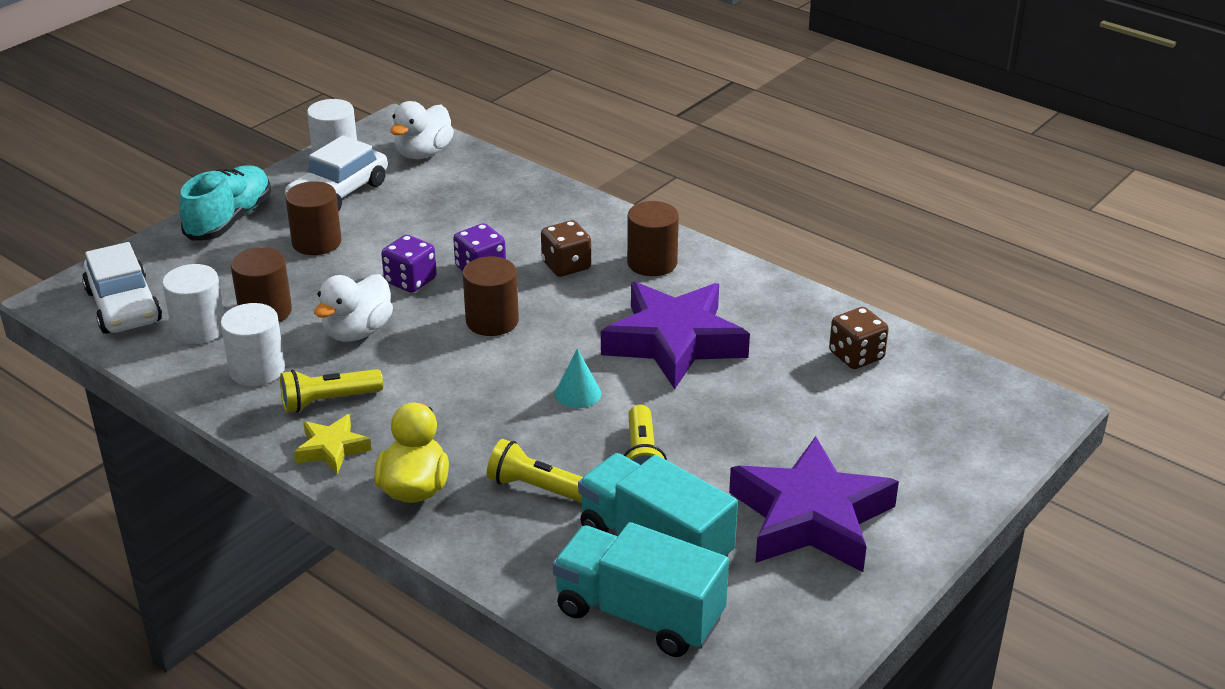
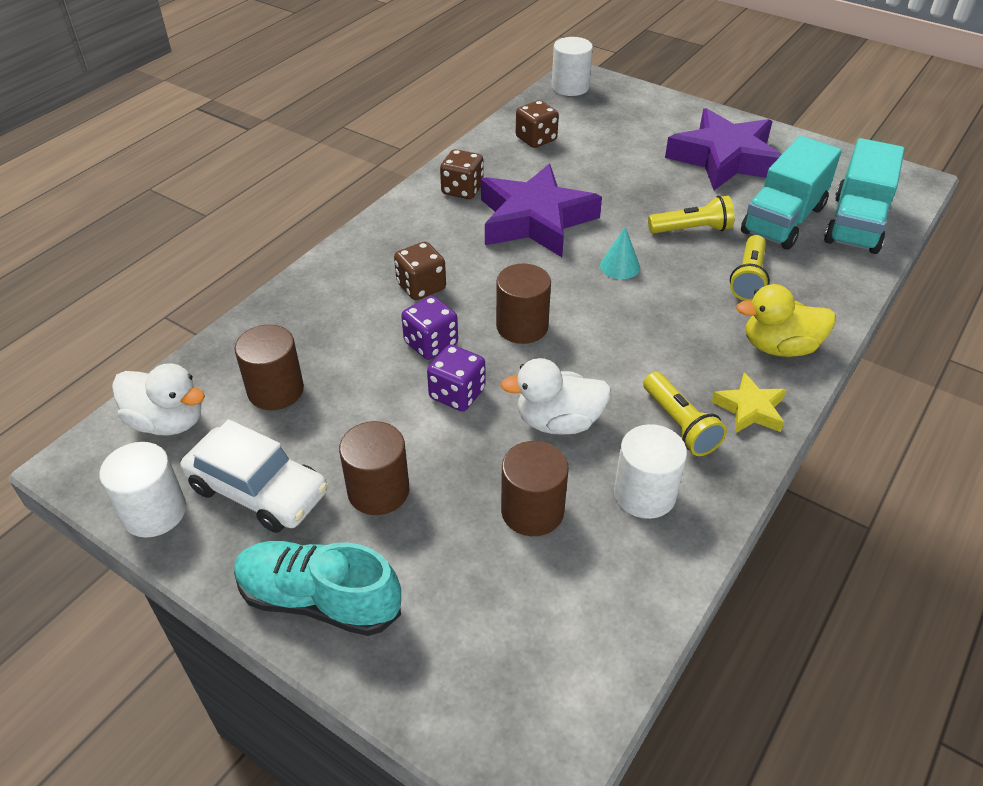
camera: 95 degrees left, 10 degrees up
white car [82,242,162,334] -> none
white cylinder [162,264,225,344] -> white cylinder moved to [552,37,593,96]
white duck [314,274,393,342] -> white duck turned 150 degrees clockwise [501,358,611,435]
brown cylinder [627,201,679,276] -> brown cylinder moved to [235,325,304,410]
none -> brown dice [440,149,484,199]

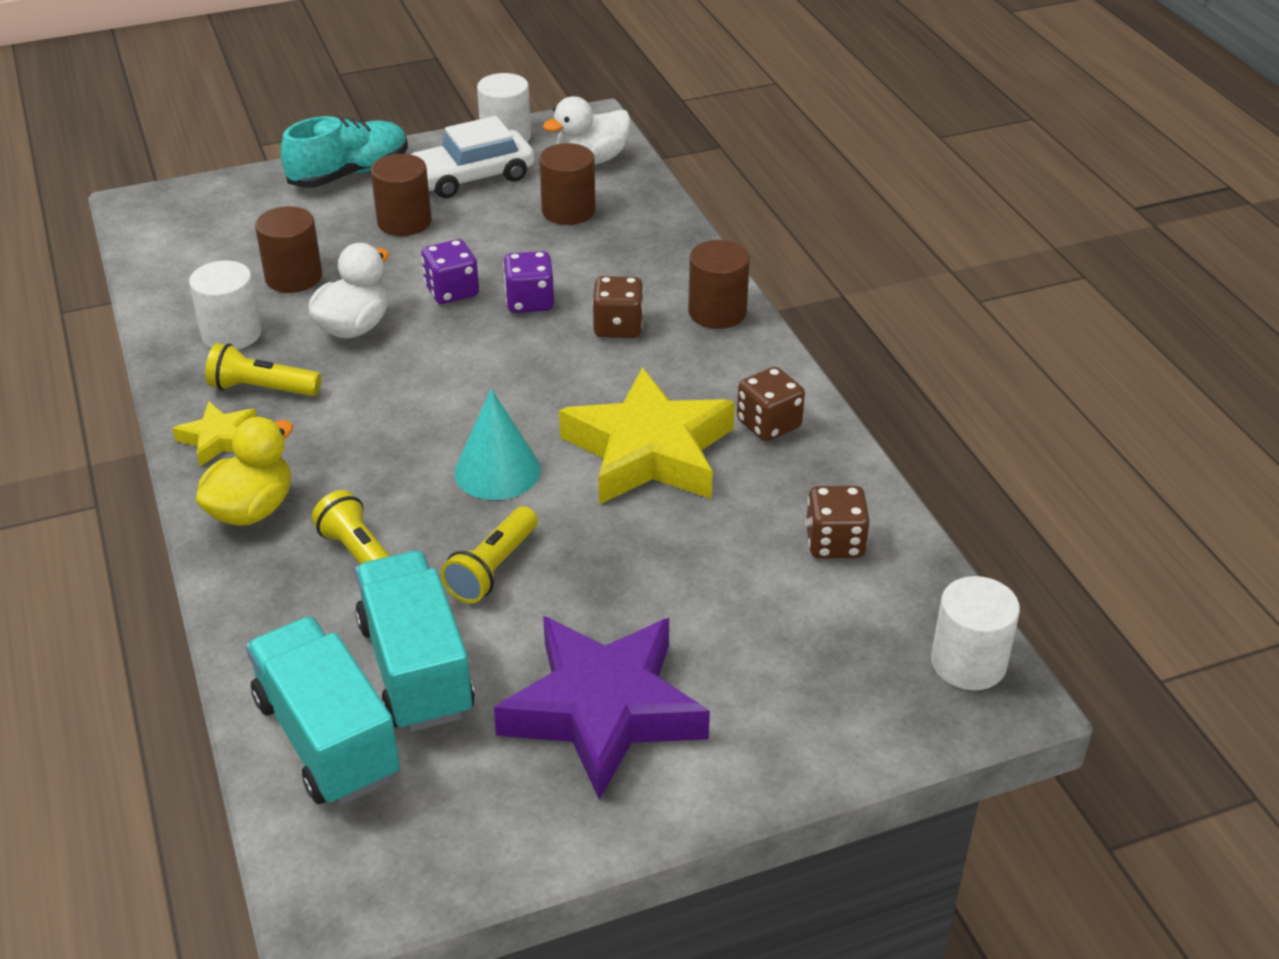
camera: 125 degrees right, 5 degrees down
purple star [481,164,602,257] -> yellow star [559,367,735,505]
brown cylinder [496,264,551,344] -> brown cylinder moved to [688,240,750,329]
turquoise cone [600,227,640,279] -> turquoise cone [455,389,541,500], size x1.58

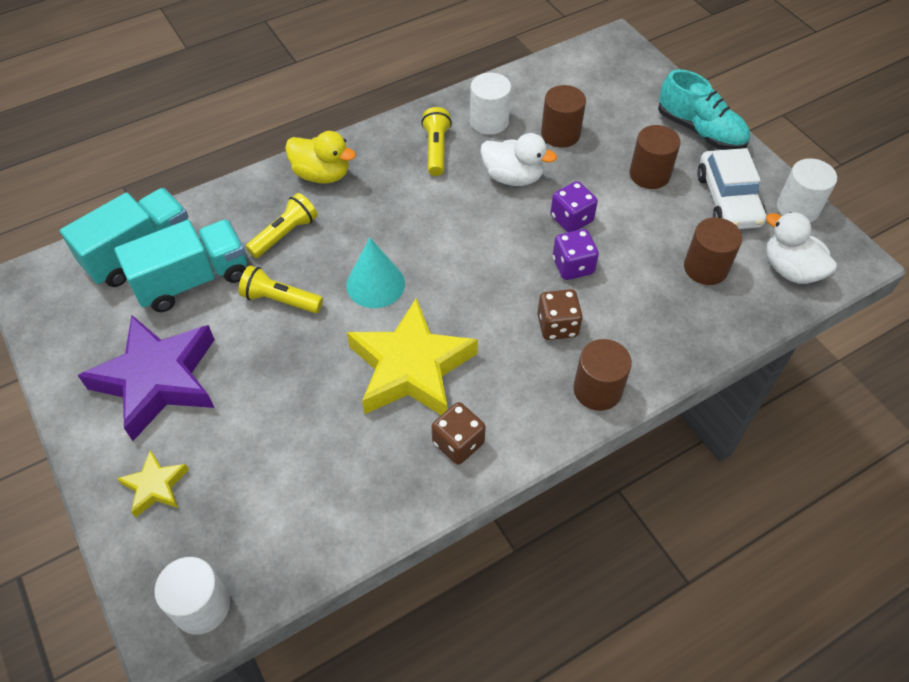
camera: 80 degrees right, 15 degrees up
yellow star [172,402,257,467] -> yellow star moved to [117,450,189,518]
white car [410,116,534,198] -> white car turned 150 degrees counterclockwise [697,148,766,229]
brown dice [806,486,870,558] -> none

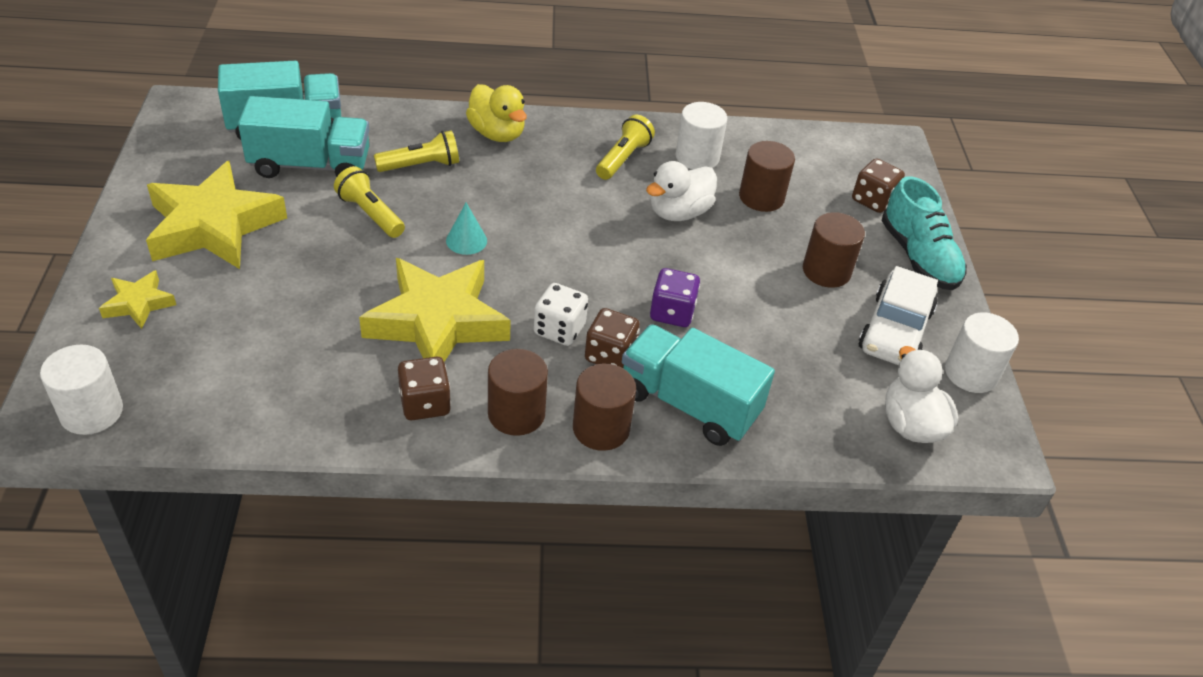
camera: 25 degrees right, 10 degrees down
purple star [78,315,215,441] -> yellow star [146,161,287,269]
turquoise cone [346,238,405,308] -> turquoise cone [446,203,487,255], size x0.63
white duck [481,133,557,186] -> white duck turned 90 degrees clockwise [646,161,717,221]
purple dice [550,181,598,232] -> none
brown cylinder [684,217,742,285] -> brown cylinder moved to [488,349,548,436]
none -> white dice [534,283,588,346]
none -> turquoise truck [622,324,775,446]
none -> brown dice [852,158,905,213]

